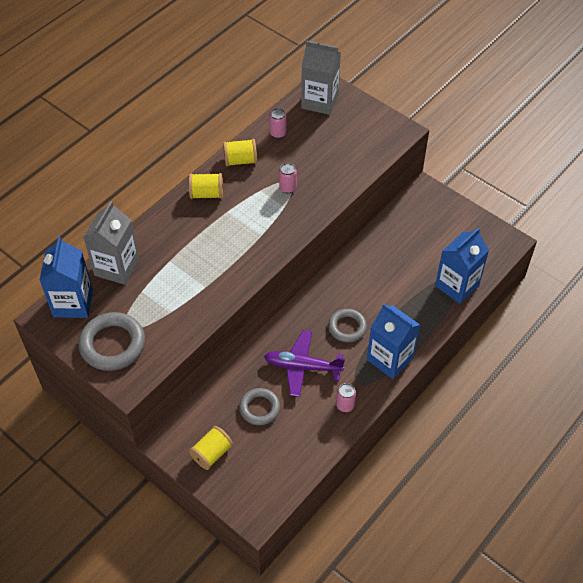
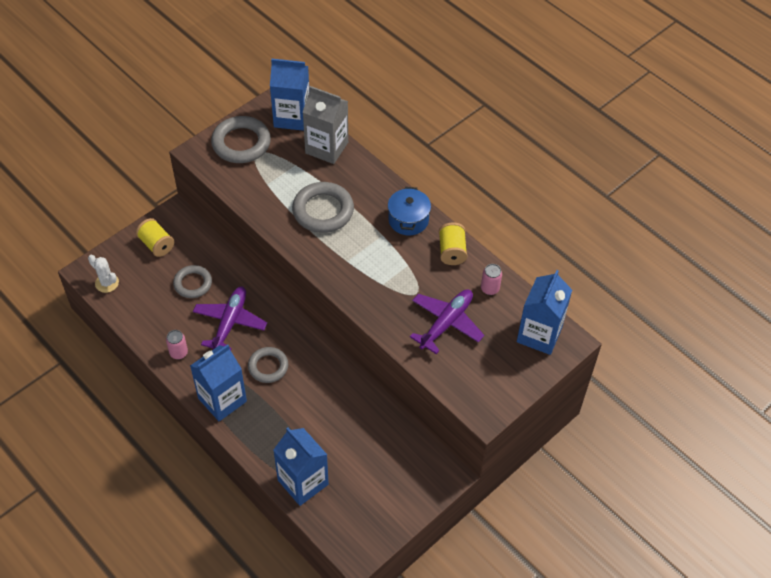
camera: 95 degrees right, 0 degrees up
yellow spool [189,173,223,199] -> blue pot [388,187,431,235]
pink can [279,163,297,194] -> none
grey carton [301,41,341,115] -> blue carton [517,270,572,355]
none -> white cactus [88,255,119,293]
none -> grey ring [292,182,354,233]
none -> purple plane [410,289,484,354]

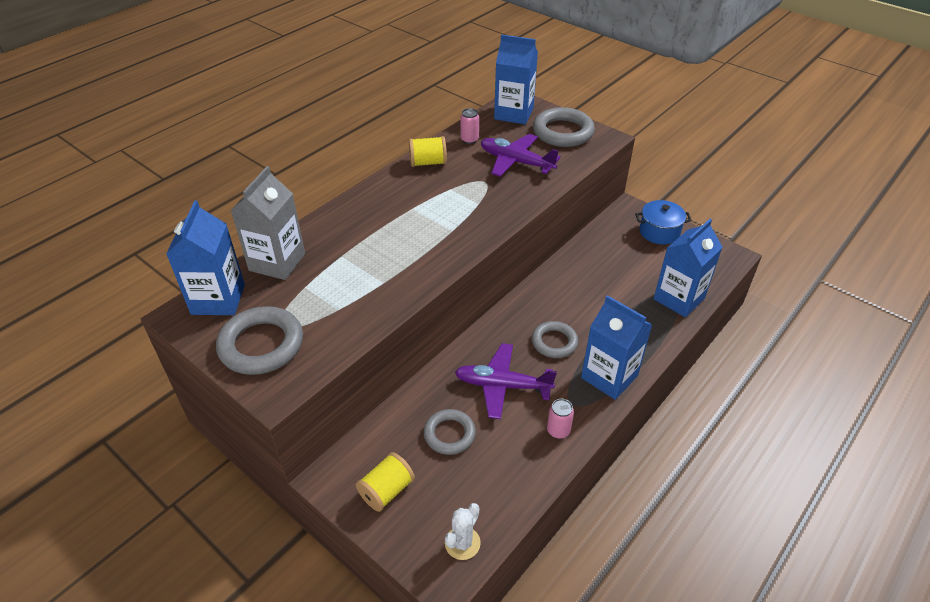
camera: 95 degrees left, 10 degrees down
grey ring [292,182,354,233] -> grey ring moved to [533,107,595,147]
blue pot [388,187,431,235] -> blue pot moved to [635,200,692,245]

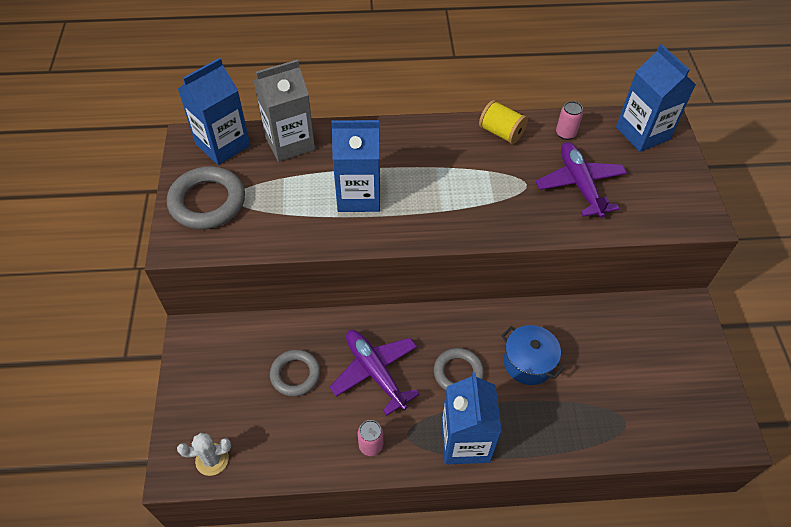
camera: 45 degrees right, 10 degrees up
yellow spool [356,452,415,512] -> none
grey ring [533,107,595,147] -> none
blue pot [635,200,692,245] -> blue pot moved to [501,325,565,385]
blue carton [654,219,723,317] -> blue carton moved to [331,120,380,212]

